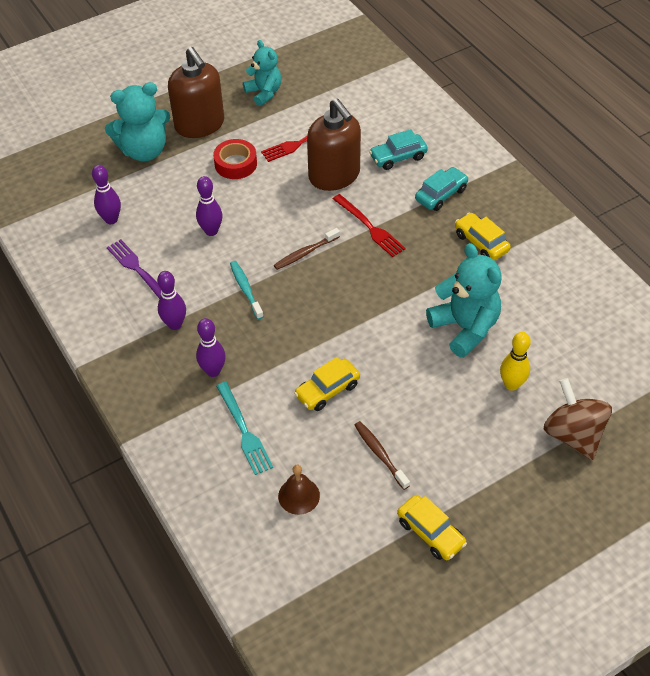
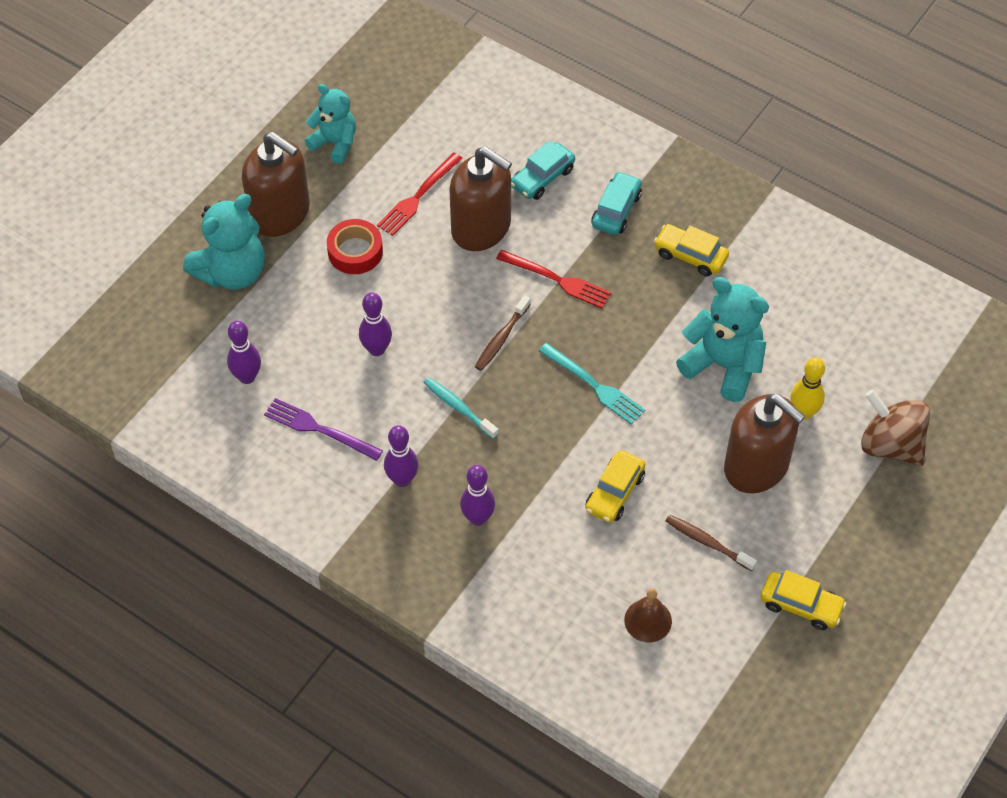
camera: 25 degrees left, 5 degrees up
turquoise fork [216,382,273,475] -> turquoise fork moved to [539,343,645,425]
none -> brown soap dispenser [724,394,805,493]

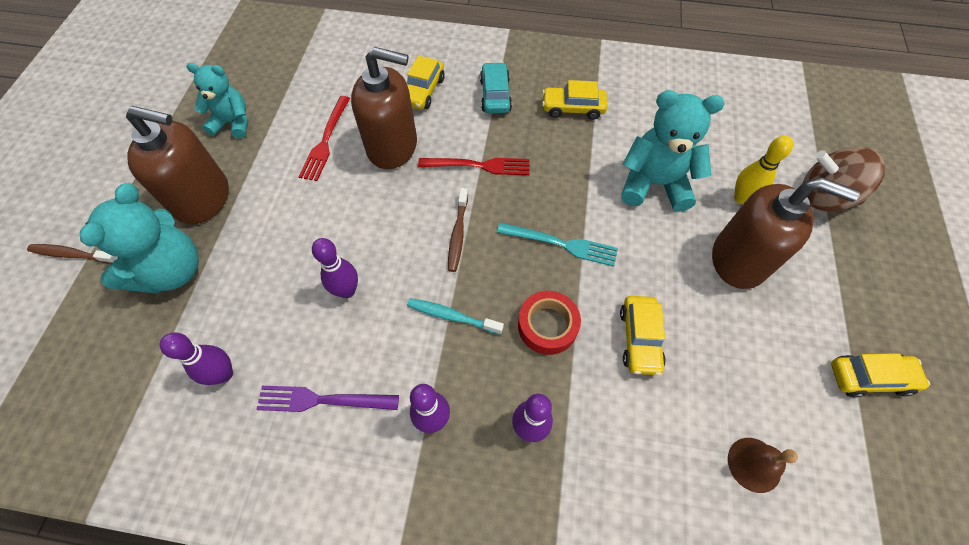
camera: 25 degrees left, 5 degrees up
red tape [327,219,383,274] -> red tape moved to [518,291,581,355]
turquoise car [511,141,575,200] -> yellow car [407,55,445,110]
brown toothbrush [666,515,757,571] -> brown toothbrush moved to [27,244,119,264]

